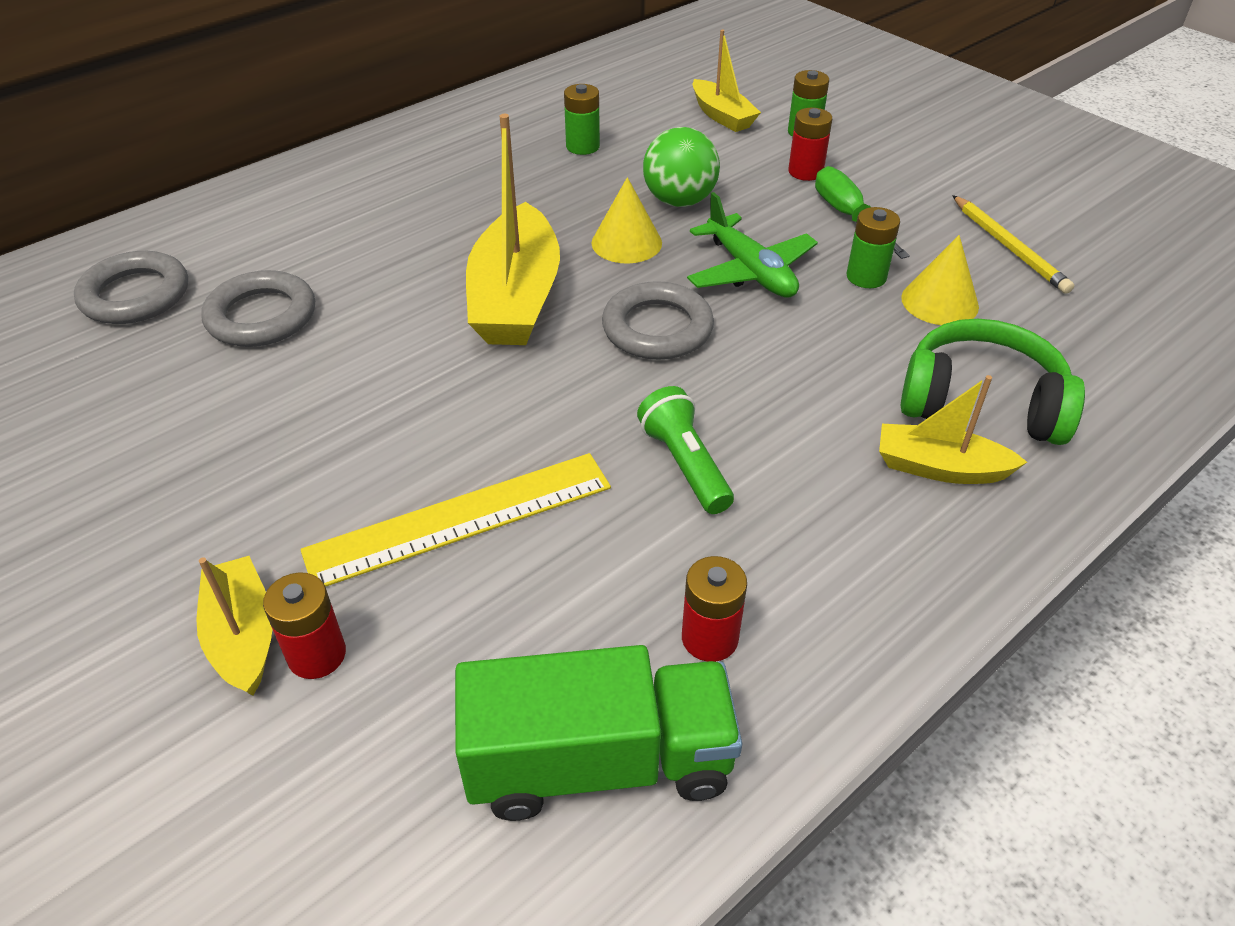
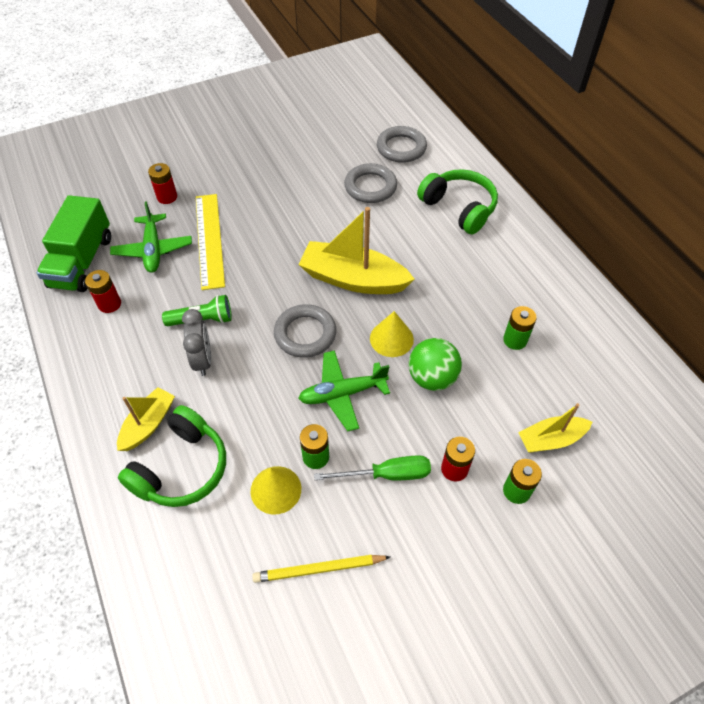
camera: 105 degrees right, 10 degrees up
yellow boat [196,556,273,696] -> none
none -> green plane [110,201,192,273]
none -> grey clock [182,309,211,376]
none -> green headphones [417,169,498,234]

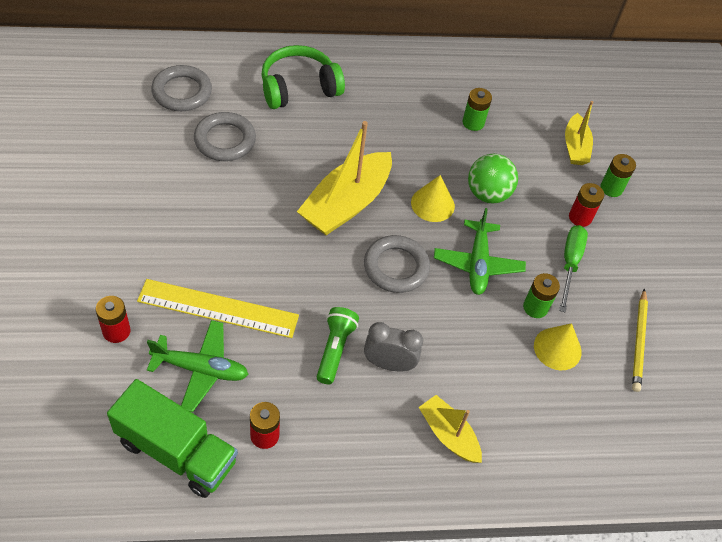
camera: 75 degrees left, 0 degrees up
green headphones [118,405,226,507] -> none

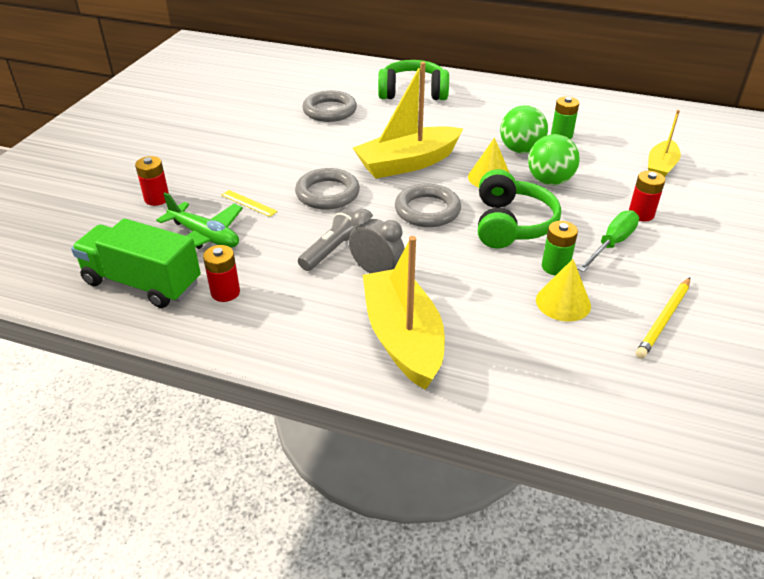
camera: 30 degrees right, 15 degrees down
green truck [107,379,238,498] -> green truck turned 150 degrees clockwise [71,218,201,308]
yellow ruler [137,279,299,338] -> yellow ruler [221,190,277,217], size x0.44
grey ring [151,65,212,111] -> grey ring moved to [295,168,360,210]
green flashlight [317,307,359,384] -> grey flashlight [298,209,357,271]
yellow boat [419,395,482,463] -> yellow boat [363,236,445,390], size x1.76
green plane [434,208,526,295] -> green headphones [478,169,561,248]
green battery [600,154,636,197] -> none
none -> green ball [500,105,548,154]

